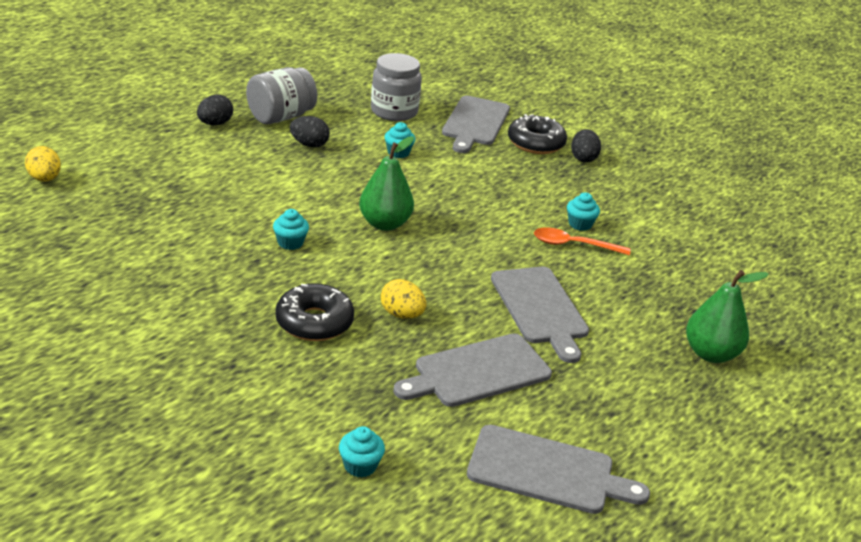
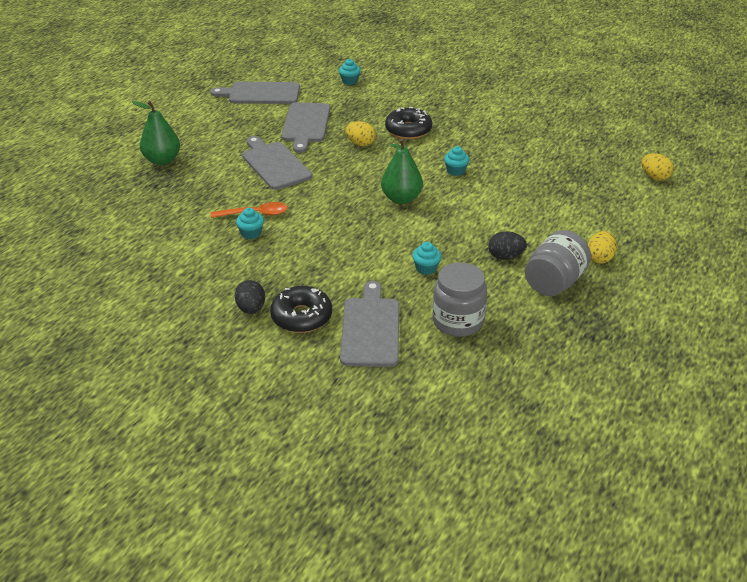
camera: 170 degrees right, 5 degrees up
black egg [197,95,233,125] -> yellow egg [588,231,617,264]
grey cutting board [393,333,552,407] -> grey cutting board turned 135 degrees clockwise [281,102,330,153]

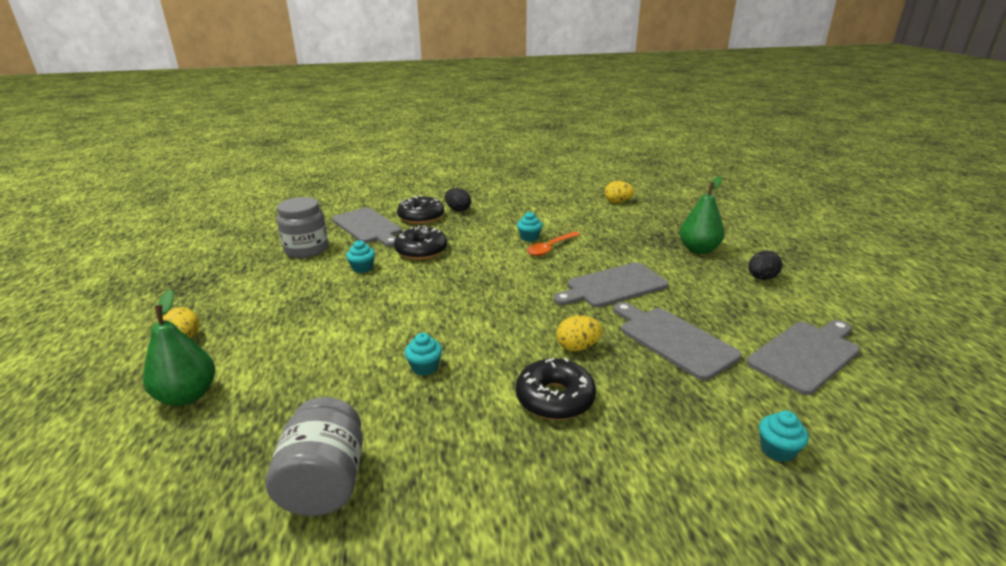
camera: 140 degrees right, 10 degrees down
grey cutting board [242,136,312,190] -> grey cutting board turned 135 degrees clockwise [554,262,668,308]
green pear [381,138,423,204] -> green pear moved to [143,290,215,406]
black egg [488,231,527,260] -> black egg moved to [748,251,782,280]
grey jar [525,230,591,296] -> grey jar moved to [266,397,363,516]
yellow egg [641,153,673,181] -> yellow egg moved to [604,181,634,203]
none -> black donut [394,225,447,260]

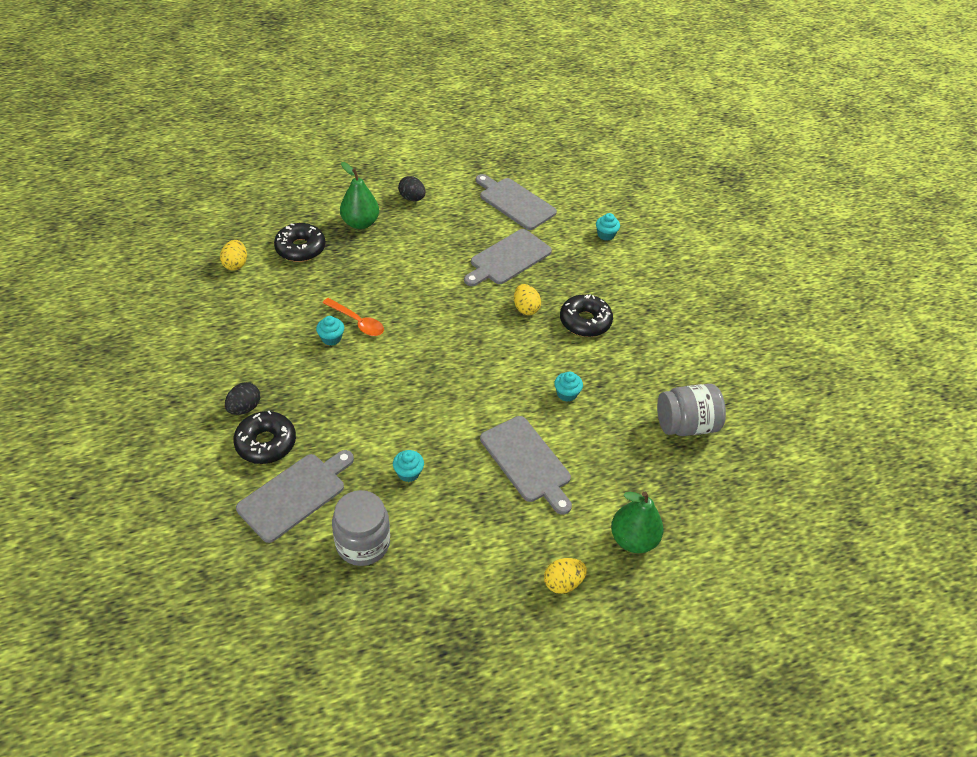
camera: 100 degrees left, 20 degrees up
black donut [394,225,447,260] -> black donut moved to [274,223,326,262]
grey cutting board [554,262,668,308] -> grey cutting board moved to [480,416,572,515]

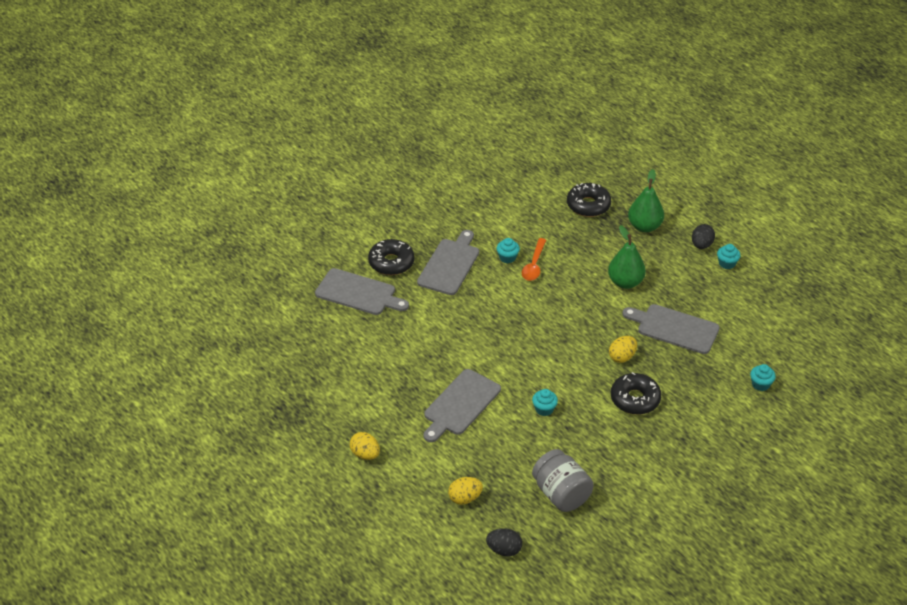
camera: 70 degrees right, 5 degrees down
yellow egg [220,240,247,271] -> yellow egg moved to [448,477,483,505]
black egg [225,382,260,415] -> black egg moved to [486,528,522,556]
grey jar [332,490,390,566] -> none
turquoise cupcake [393,450,424,482] -> turquoise cupcake moved to [717,244,741,269]
grey cutting board [476,174,557,230] -> grey cutting board moved to [417,230,479,295]
green pear [611,492,663,553] -> green pear moved to [608,225,646,289]

